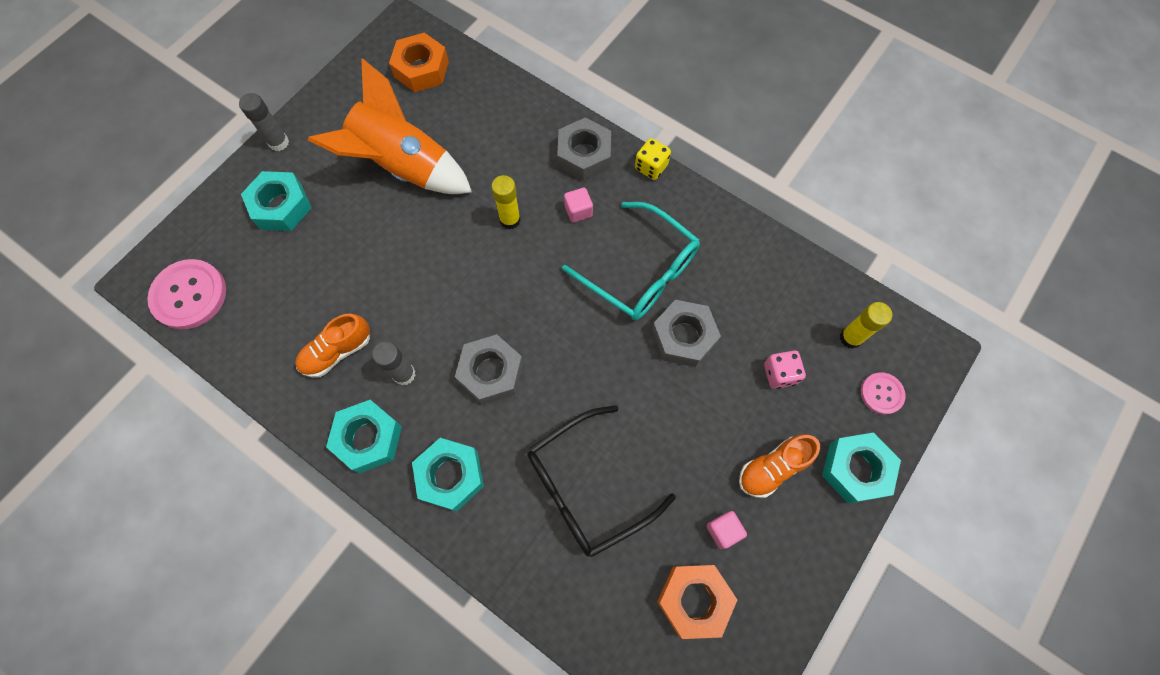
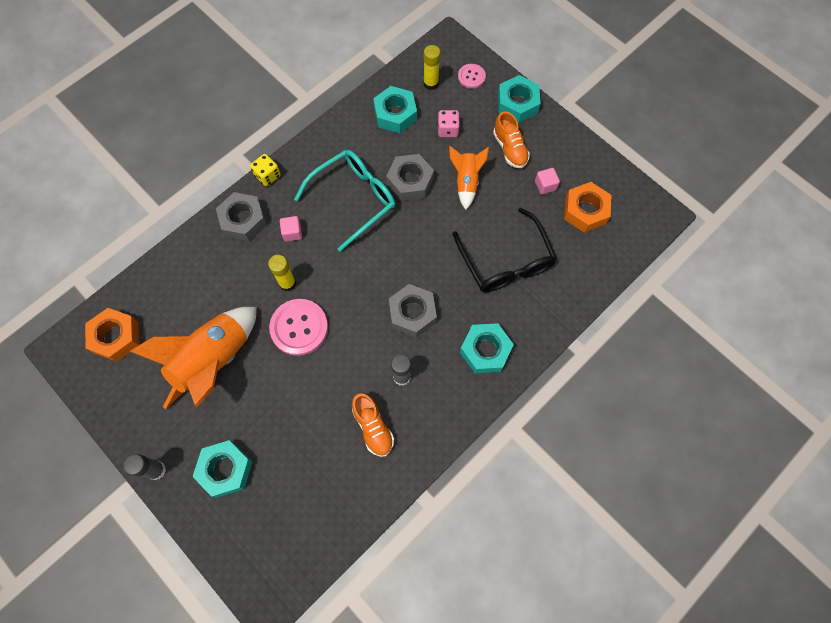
camera: 80 degrees left, 0 degrees up
pink button [147,259,226,329] -> pink button moved to [269,299,328,356]
turquoise nut [326,400,402,473] -> turquoise nut moved to [373,86,417,133]
none -> orange rocket [449,146,489,210]

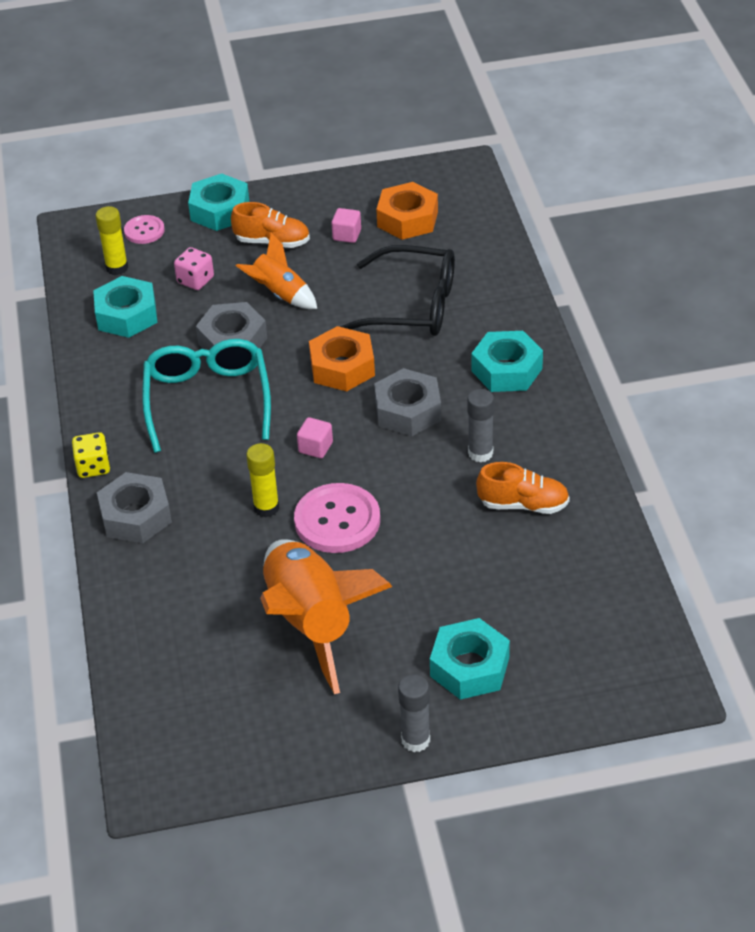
camera: 55 degrees left, 25 degrees down
orange nut [85,308,139,362] -> orange nut moved to [309,326,375,391]
pink cube [280,216,302,242] -> pink cube moved to [297,417,333,458]

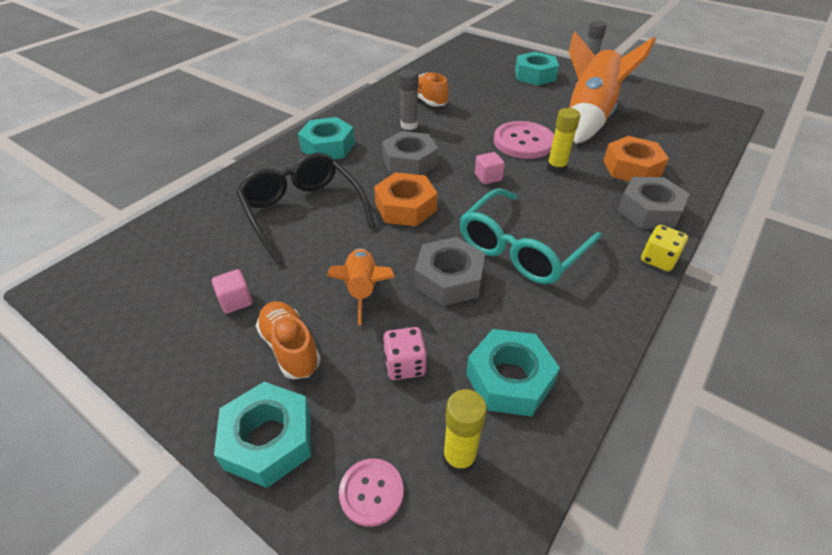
camera: 135 degrees left, 0 degrees up
orange nut [376,182,438,240] -> orange nut moved to [603,136,669,182]

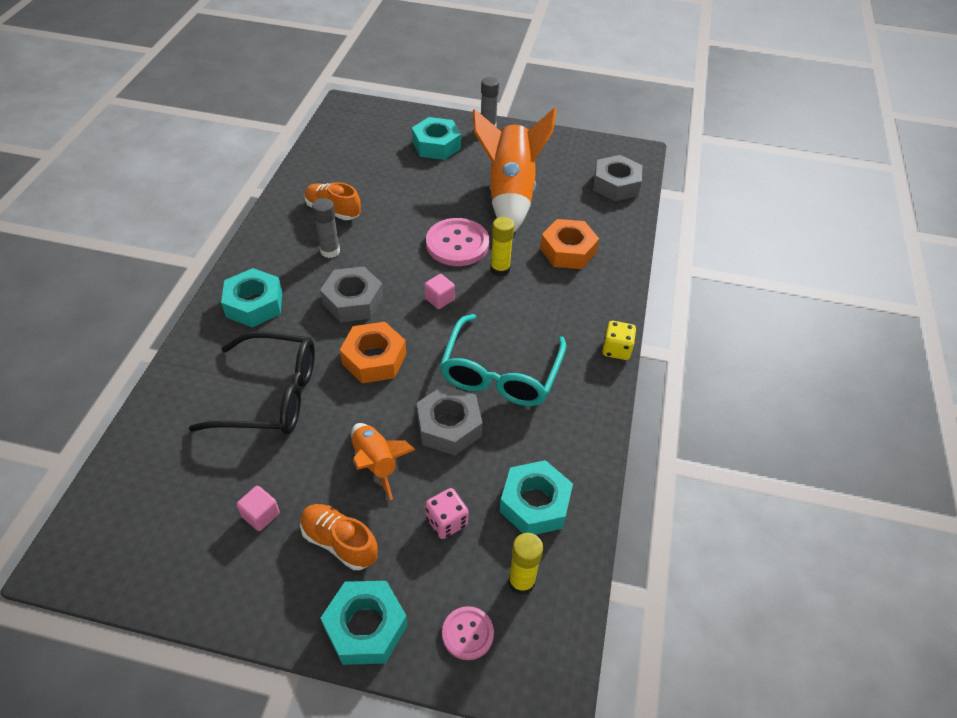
camera: 25 degrees left, 5 degrees up
black glasses [236,153,376,265] -> black glasses turned 150 degrees clockwise [189,332,315,435]
grey nut [617,177,689,229] -> grey nut moved to [593,155,642,201]

